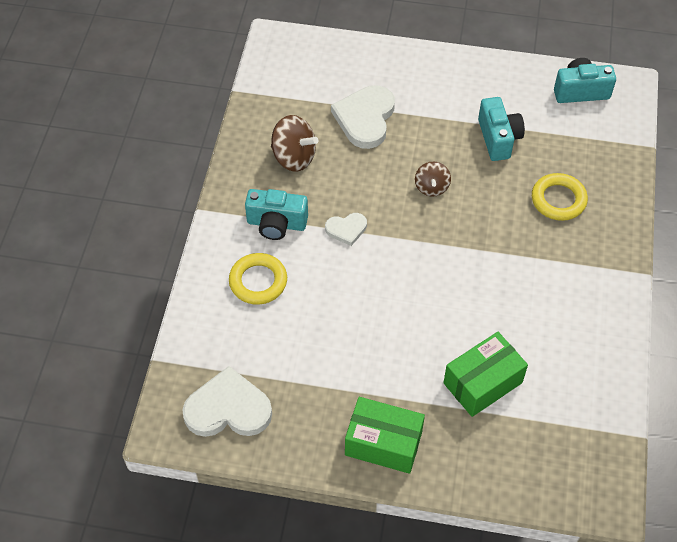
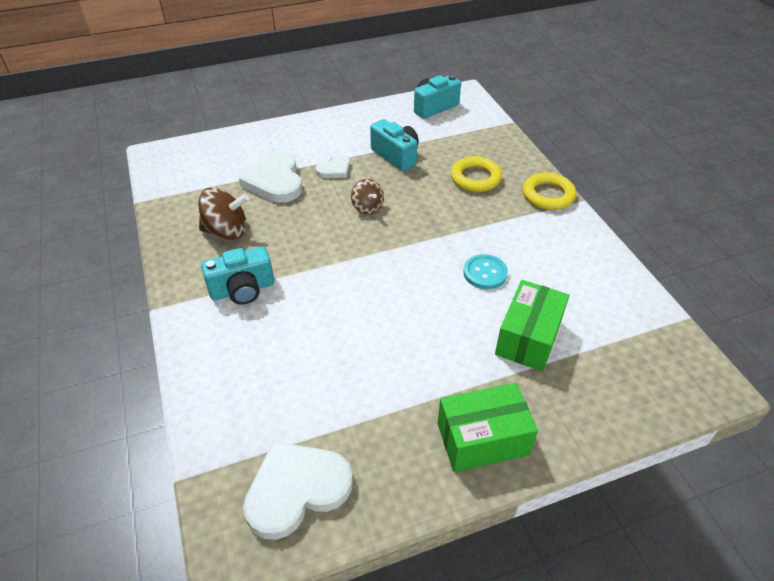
camera: 30 degrees left, 10 degrees down
yellow ring [229,253,287,305] -> yellow ring moved to [523,172,576,210]
white heart [325,213,367,246] -> white heart moved to [316,154,350,178]
none -> turquoise button [463,254,508,289]

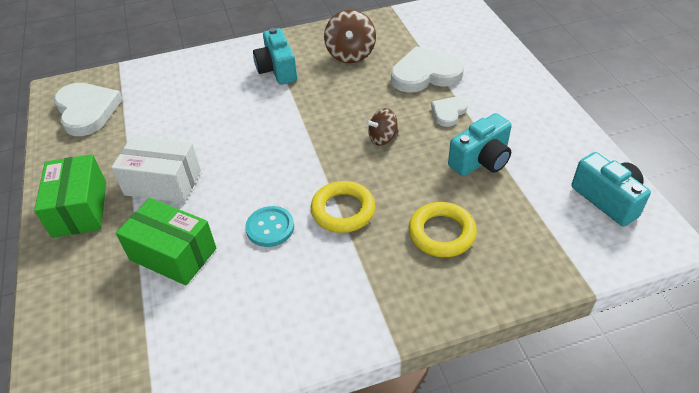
camera: 95 degrees right, 0 degrees up
white heart [316,154,350,178] -> white heart turned 75 degrees clockwise [431,97,468,127]
yellow ring [523,172,576,210] -> yellow ring moved to [311,181,375,233]
none -> white box [111,136,201,203]

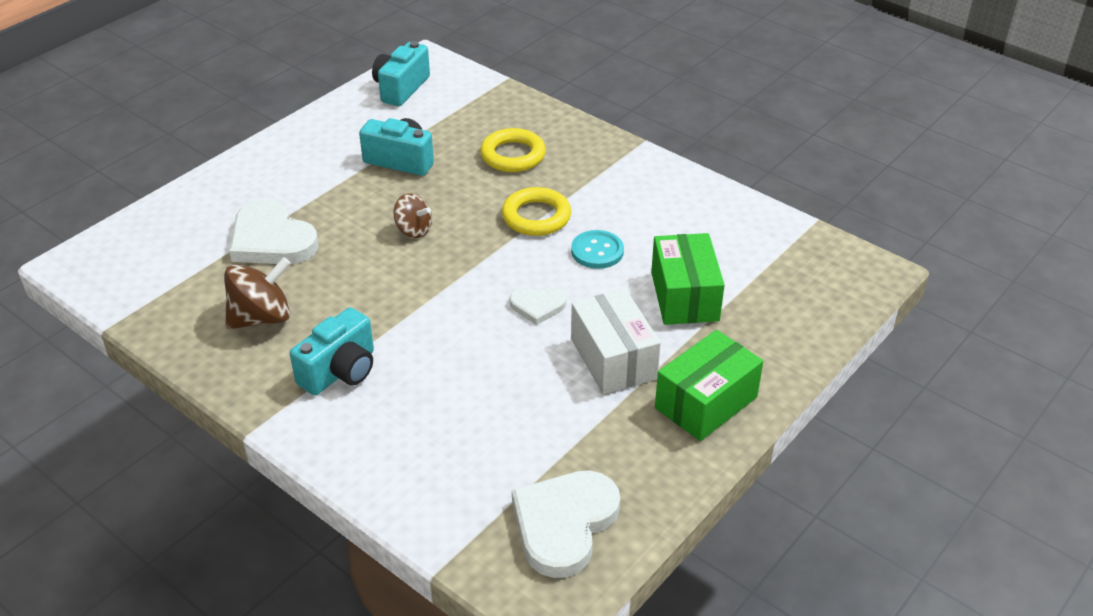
camera: 125 degrees left, 5 degrees down
white heart [431,97,468,127] -> white heart moved to [510,287,566,325]

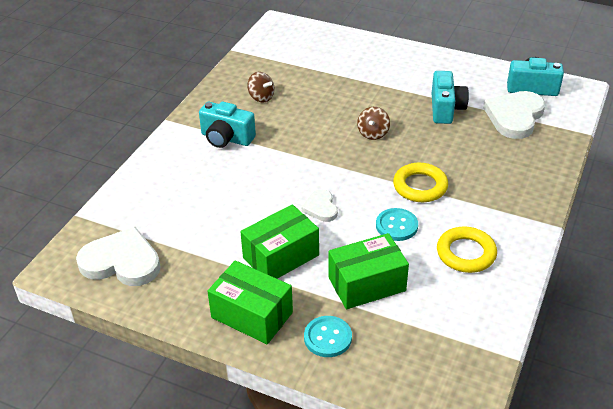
camera: 75 degrees right, 0 degrees up
brown spinning top [224,257,291,329] -> brown spinning top [247,72,275,103], size x0.63
white heart [229,199,318,264] -> white heart moved to [483,91,545,139]
yellow ring [480,128,546,172] -> yellow ring moved to [437,227,497,273]
white box [571,289,661,394] -> green box [240,204,319,279]
none -> turquoise button [304,316,352,357]

